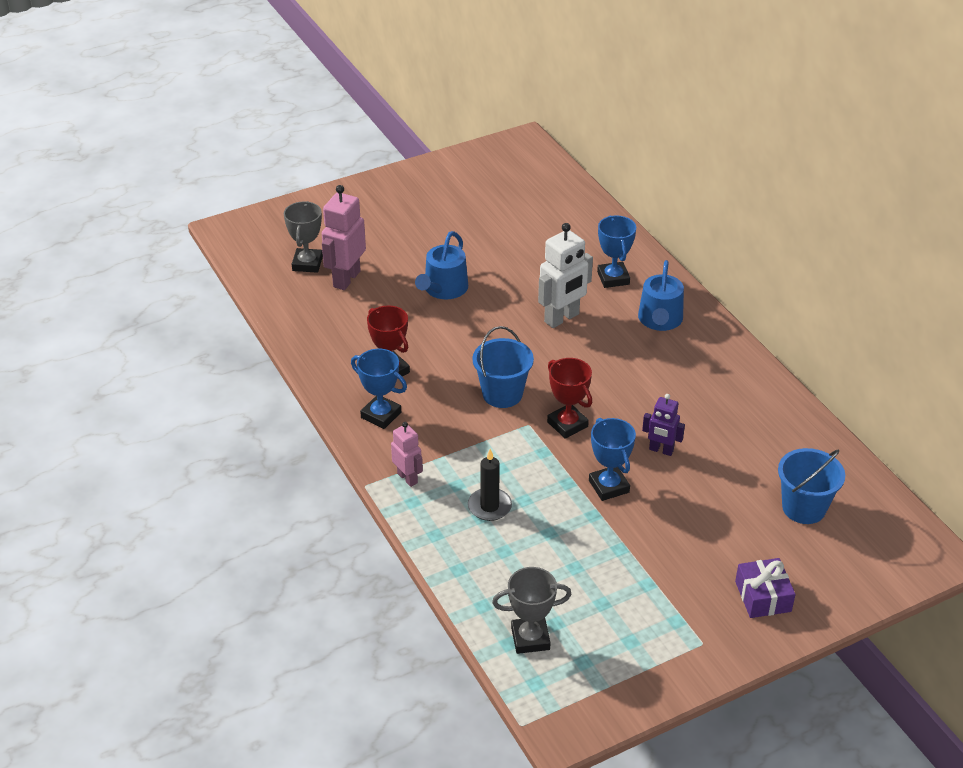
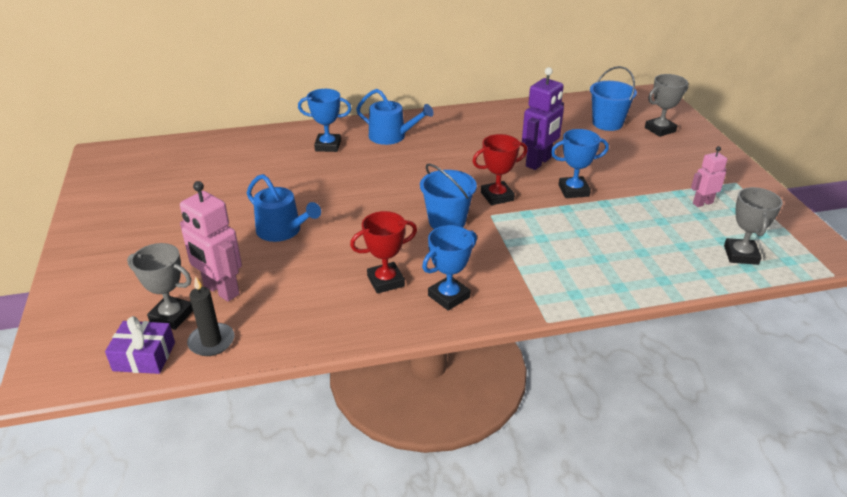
camera: 75 degrees left, 5 degrees down
pink robot [391,422,423,487] -> pink robot moved to [691,146,727,207]
black candle [468,449,512,521] -> black candle moved to [187,276,235,356]
white robot [538,223,593,328] -> none
purple robot [642,394,685,456] -> purple robot [522,67,564,170], size x1.69
purple gift [735,558,796,618] -> purple gift moved to [105,316,175,374]
none -> grey trophy [645,74,689,137]

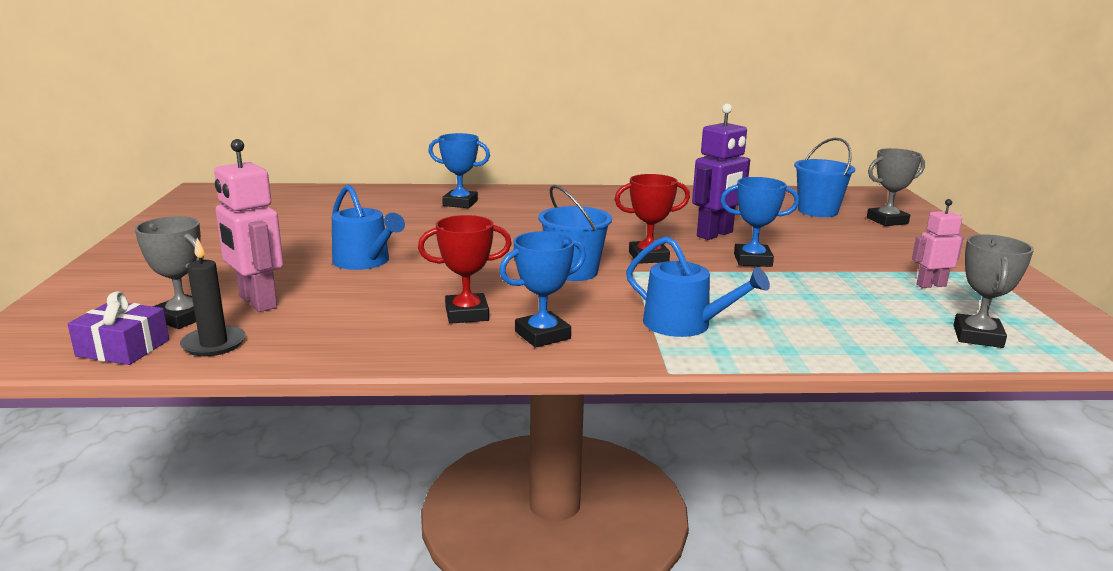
camera: 10 degrees right, 15 degrees down
blue watering can [356,89,434,145] -> blue watering can moved to [626,236,770,337]

